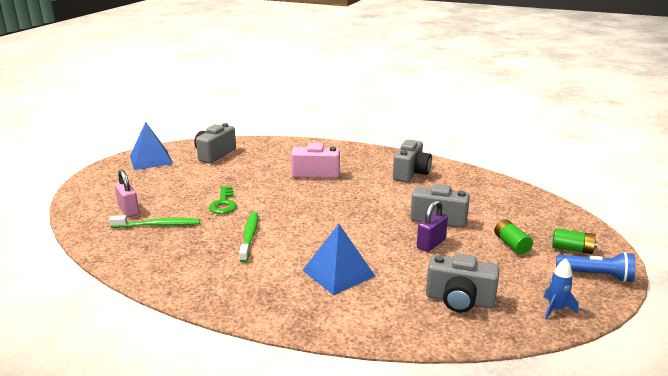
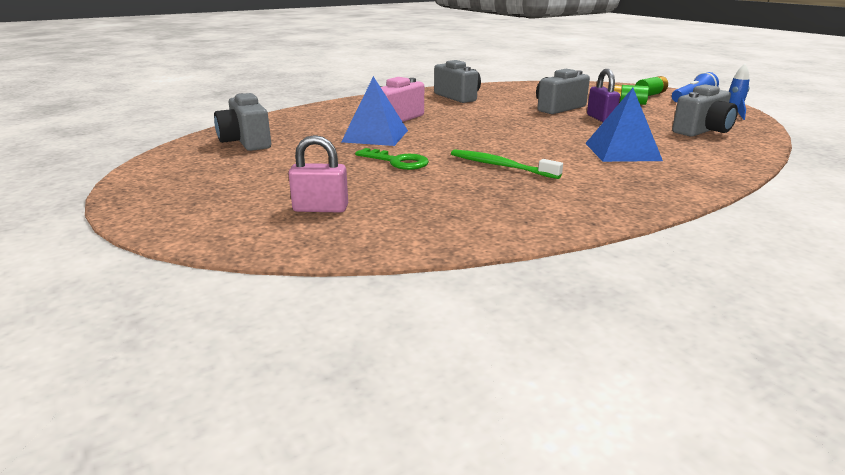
camera: 55 degrees left, 0 degrees up
green toothbrush [109,216,200,228] -> none
blue pyramid [130,122,173,170] -> blue pyramid moved to [341,76,408,146]

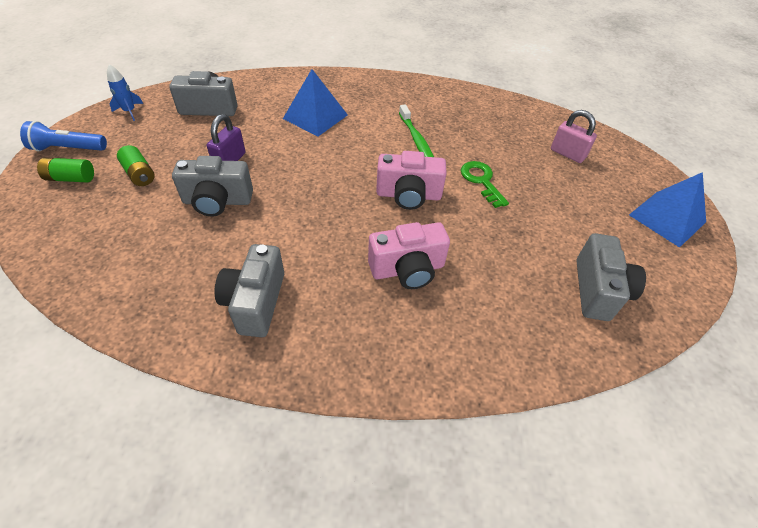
camera: 145 degrees left, 25 degrees up
blue pyramid [341,76,408,146] -> blue pyramid moved to [629,172,706,248]
none -> pink camera [376,151,447,210]

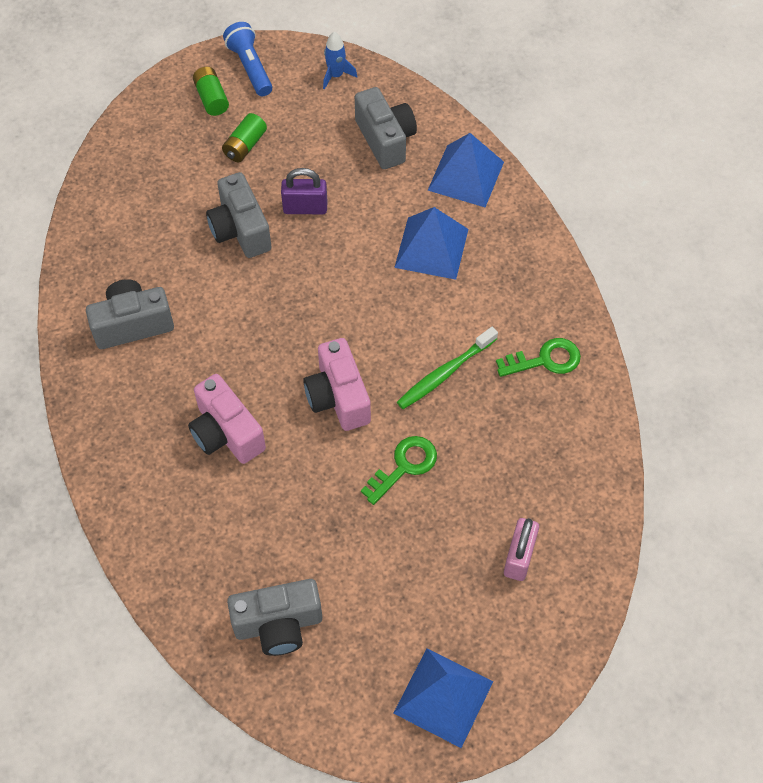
camera: 70 degrees right, 10 degrees up
none -> blue pyramid [428,133,504,207]
none -> green key [496,338,581,377]

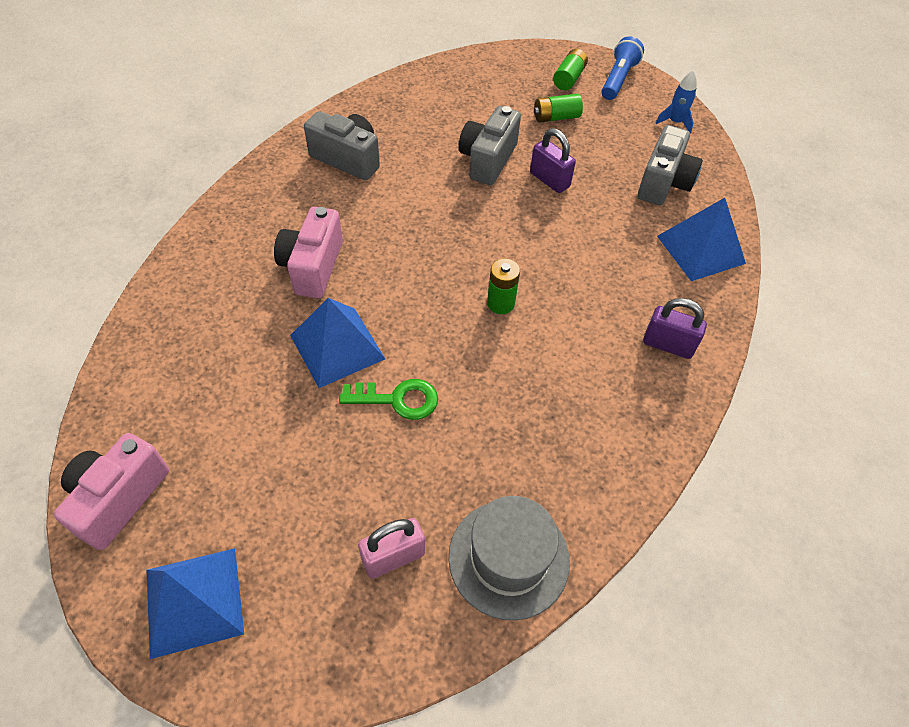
camera: 45 degrees right, 5 degrees down
grey camera [227,579,322,656] -> none
pink camera [303,338,371,431] -> pink camera moved to [54,433,169,550]
blue pyramid [394,207,468,280] -> blue pyramid moved to [290,298,385,388]
green toothbrush [397,327,498,409] -> none
green key [496,338,581,377] -> none
none -> grey hat [449,496,570,621]
none -> green battery [487,259,520,314]
none -> purple padlock [643,298,707,359]

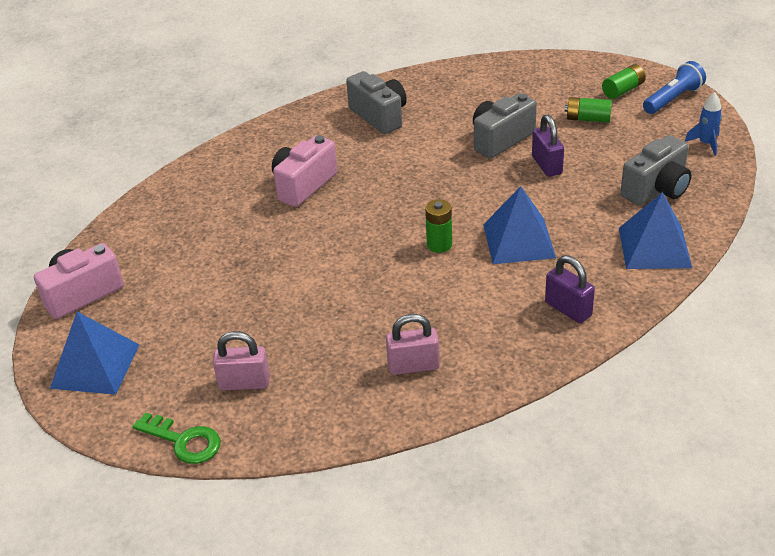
camera: 30 degrees right, 15 degrees down
blue pyramid [290,298,385,388] -> blue pyramid moved to [483,186,556,264]
green key [339,379,438,420] -> green key moved to [132,412,220,464]
grey hat [449,496,570,621] -> none
none -> pink padlock [386,314,440,375]

